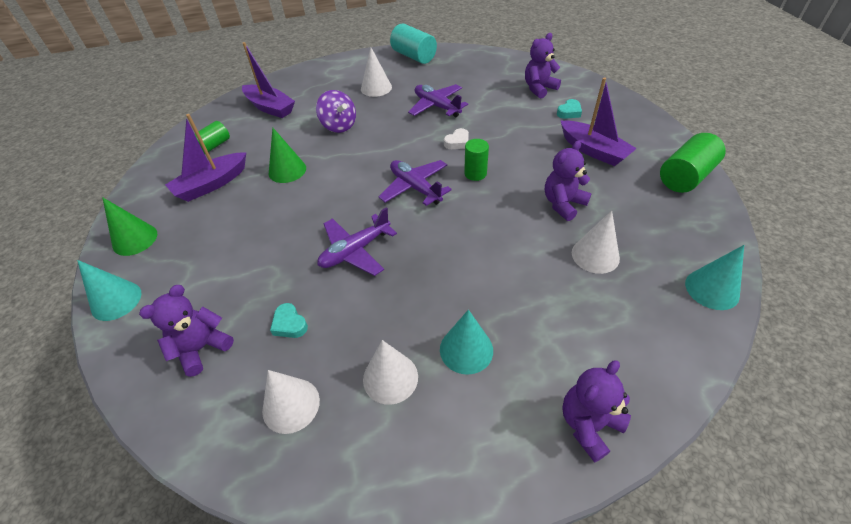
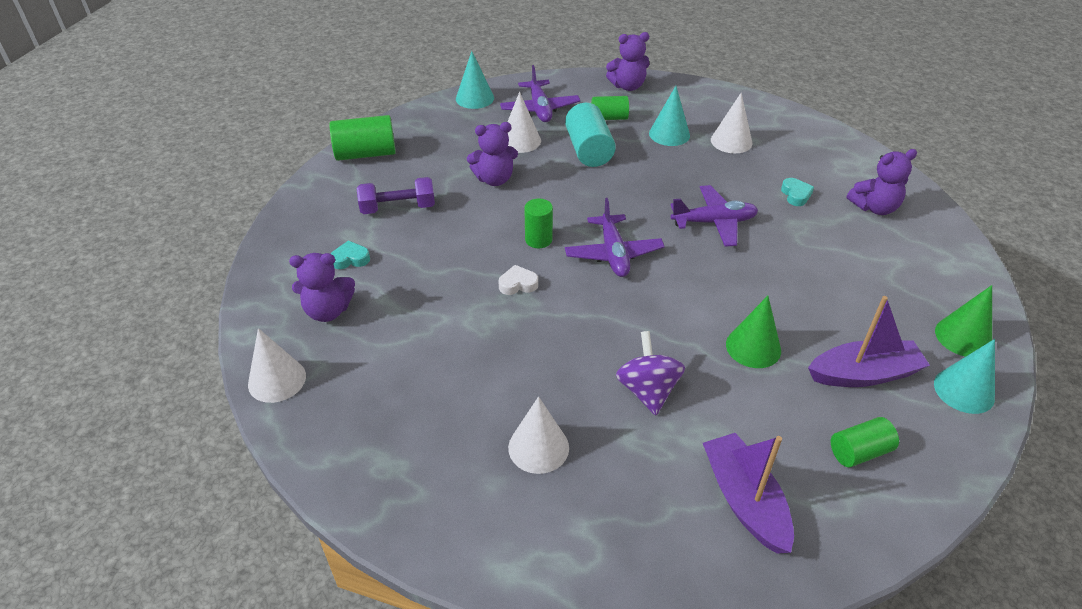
camera: 150 degrees left, 5 degrees down
turquoise cone [77,260,141,321] -> turquoise cone moved to [934,339,995,414]
white cone [262,370,320,434] -> white cone moved to [248,328,306,403]
turquoise cylinder [390,23,437,64] -> turquoise cylinder moved to [565,103,616,167]
purple plane [408,84,468,117] -> purple plane moved to [500,65,580,122]
purple boat [561,77,637,166] -> purple dumbbell [357,177,435,214]
none -> green cylinder [591,96,629,120]

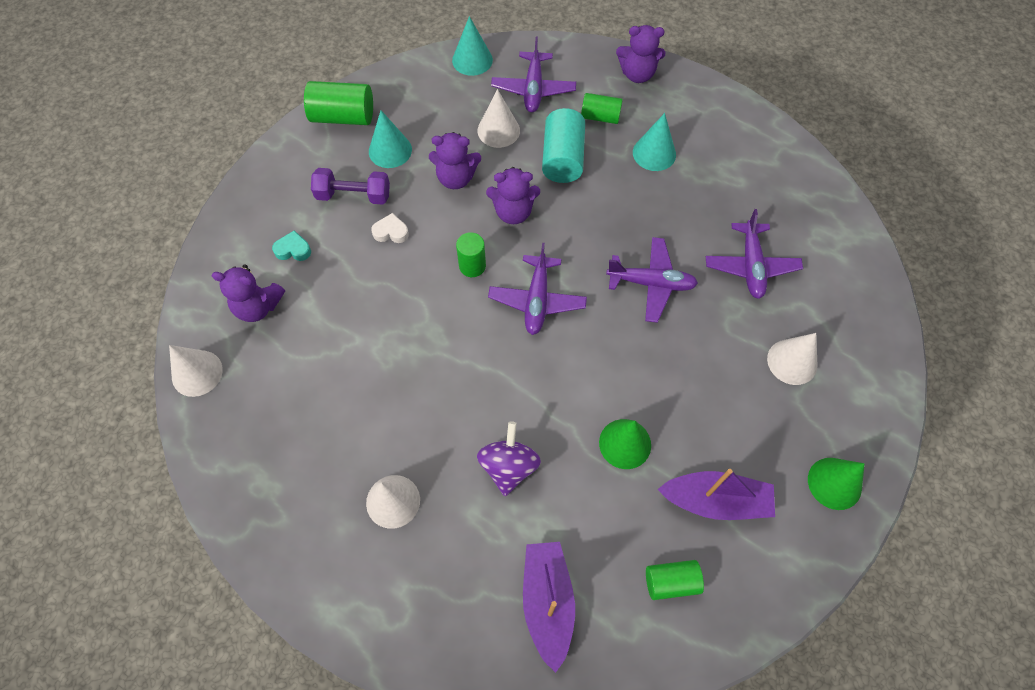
camera: 15 degrees right, 20 degrees up
white heart [499,265,538,295] -> white heart moved to [371,213,409,243]
white cone [711,93,752,153] -> white cone moved to [767,333,817,385]
turquoise heart [781,178,814,206] -> purple plane [706,209,803,299]
purple teddy bear [847,149,917,215] -> purple teddy bear moved to [486,167,540,224]
turquoise cone [934,339,995,414] -> turquoise cone moved to [369,110,412,168]

